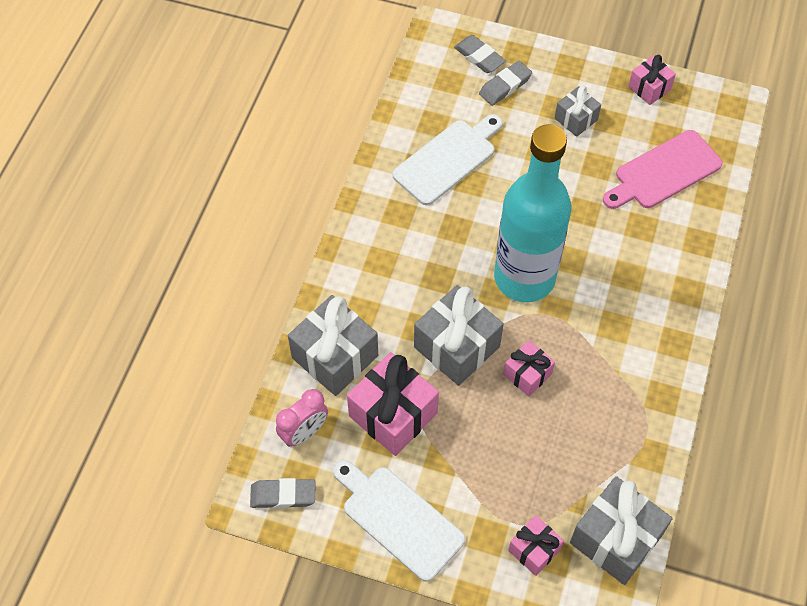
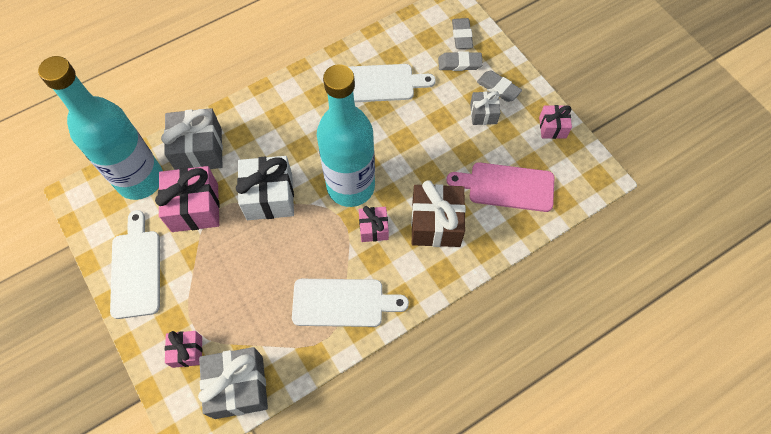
camera: 40 degrees right, 5 degrees up
grey eraser [250,478,316,509] -> grey eraser moved to [477,71,522,102]
pink clock [276,389,328,447] -> turquoise bottle [38,56,163,200]
grey gift [414,285,504,386] -> white gift [236,156,294,220]
pink gift [503,340,555,397] -> pink gift moved to [359,206,389,242]
none -> white cutting board [292,279,409,327]
none -> brown gift [411,180,466,247]

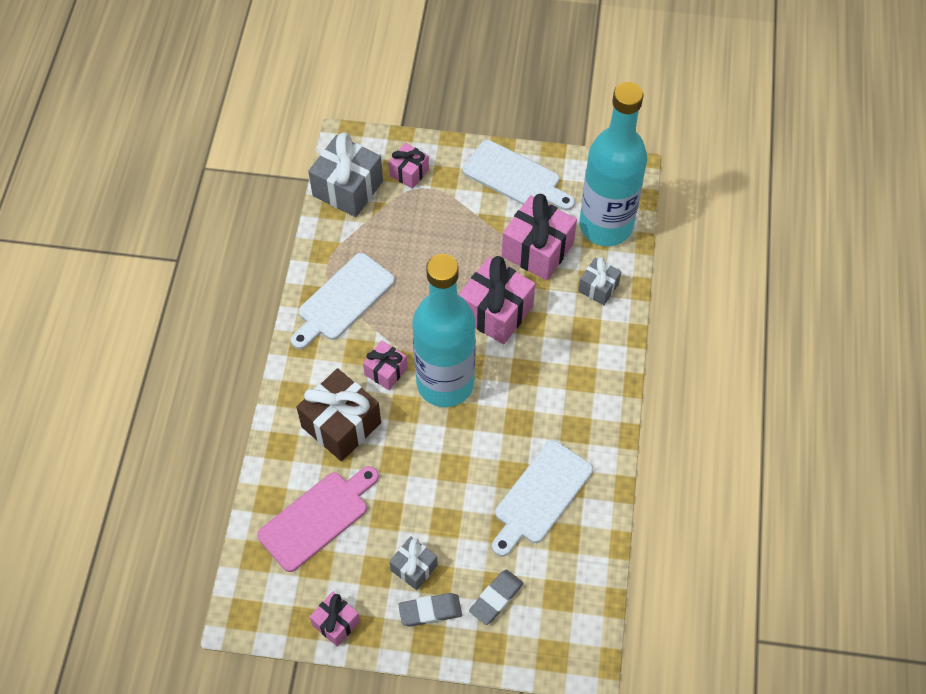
camera: 130 degrees right, 5 degrees down
grey gift [161,108,223,170] -> grey gift [578,257,621,305], size x0.56
white gift [236,156,294,220] -> pink gift [459,256,535,344]
grey eraser [452,18,473,49] -> none

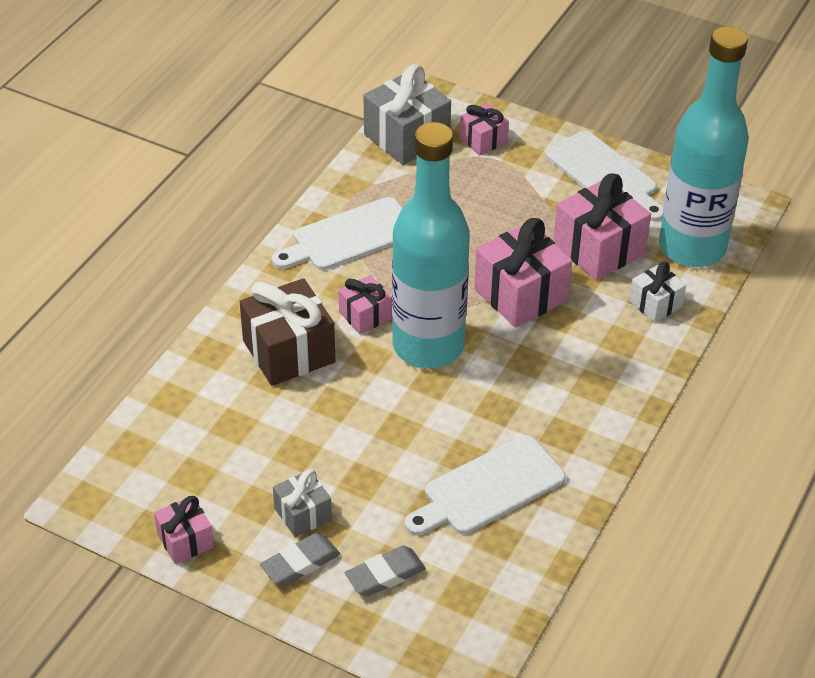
camera: 20 degrees right, 15 degrees down
pink cutting board [257,466,379,572] -> none
grey eraser [398,593,462,627] -> grey eraser turned 45 degrees counterclockwise [260,533,340,586]
grey gift [578,257,621,305] -> white gift [629,262,686,323]

